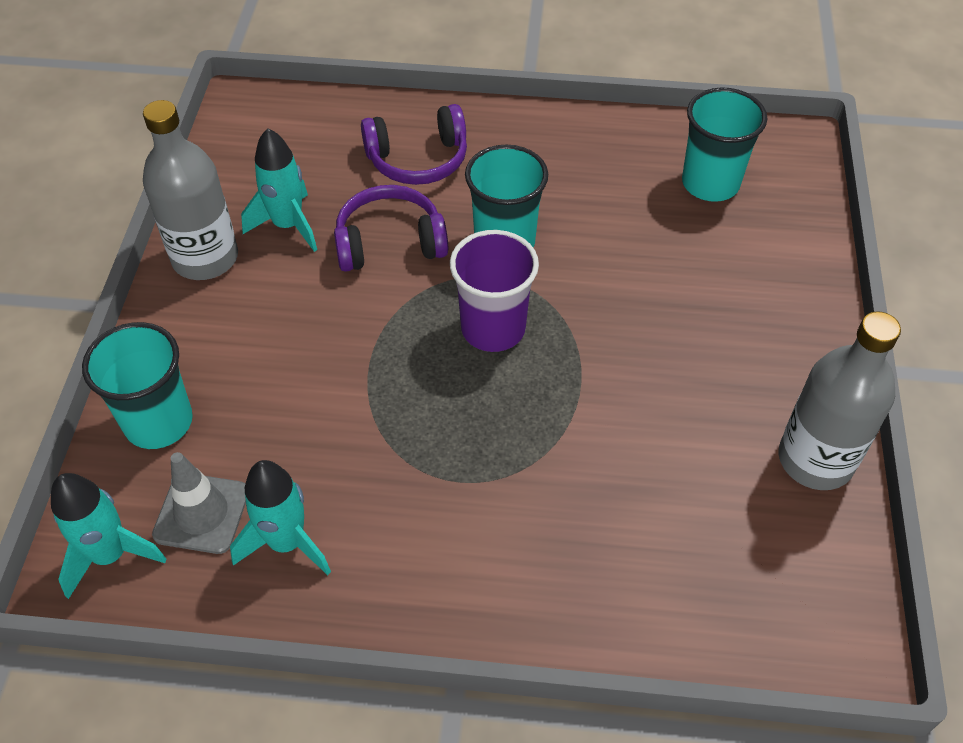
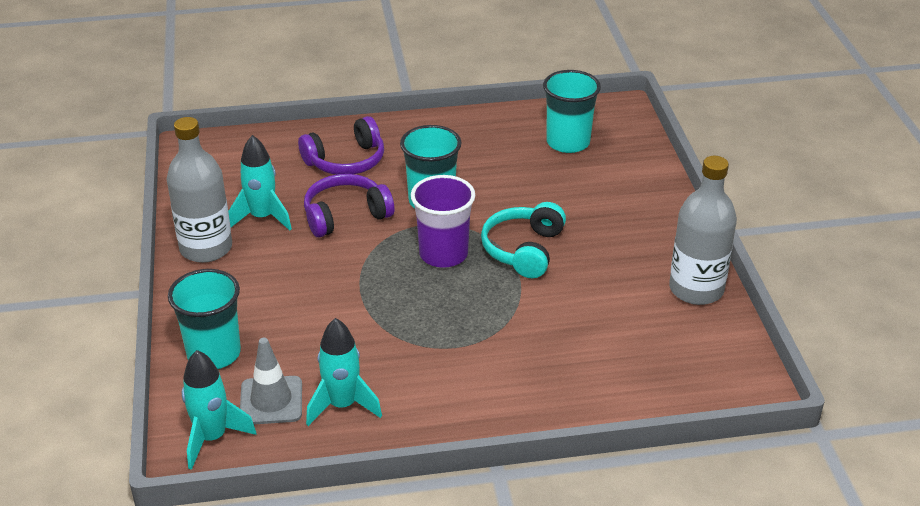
camera: 15 degrees left, 15 degrees down
none -> turquoise headphones [481,202,566,278]

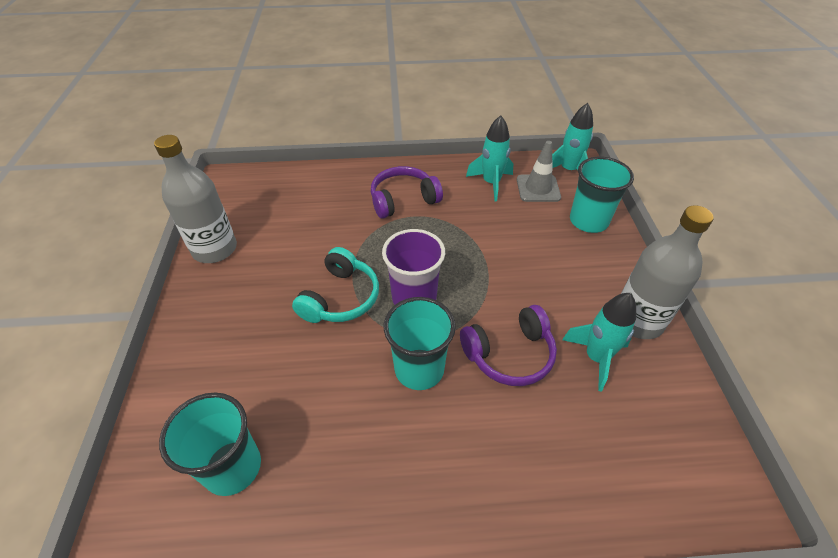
camera: 175 degrees left, 10 degrees up
purple headphones [298,116,384,175] -> purple headphones moved to [371,166,443,219]

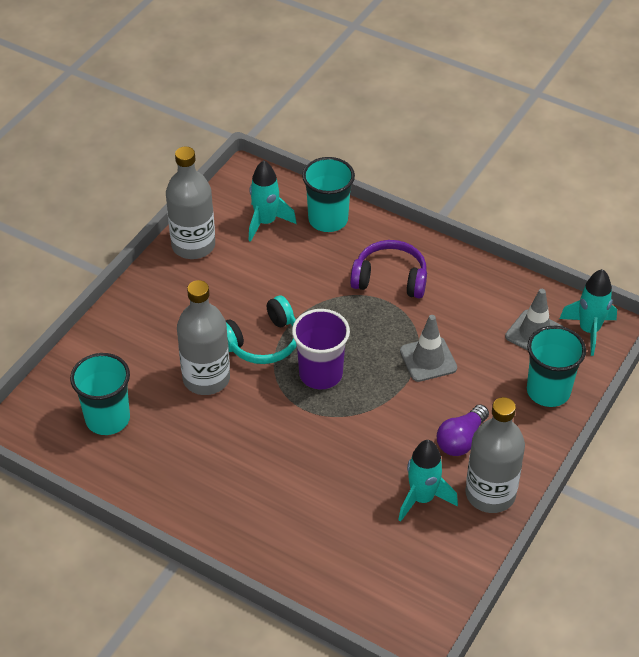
camera: 35 degrees right, 0 degrees up
turquoise cup [384,297,456,390] -> turquoise cup moved to [302,157,355,232]
purple headphones [460,305,557,386] -> none
turquoise rocket [466,115,513,201] -> turquoise rocket moved to [248,160,297,242]
none -> grey bottle [177,280,230,395]
none -> grey traffic cone [400,315,457,382]
none -> purple light bulb [437,404,489,456]

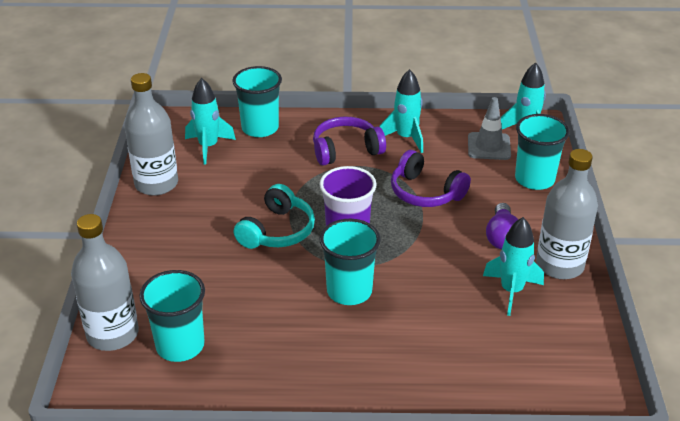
camera: 30 degrees left, 10 degrees down
grey bottle [177,280,230,395] -> grey bottle moved to [71,214,139,351]
grey traffic cone [400,315,457,382] -> purple headphones [391,150,471,207]
none -> turquoise cup [319,219,381,305]
none -> turquoise rocket [380,69,423,153]

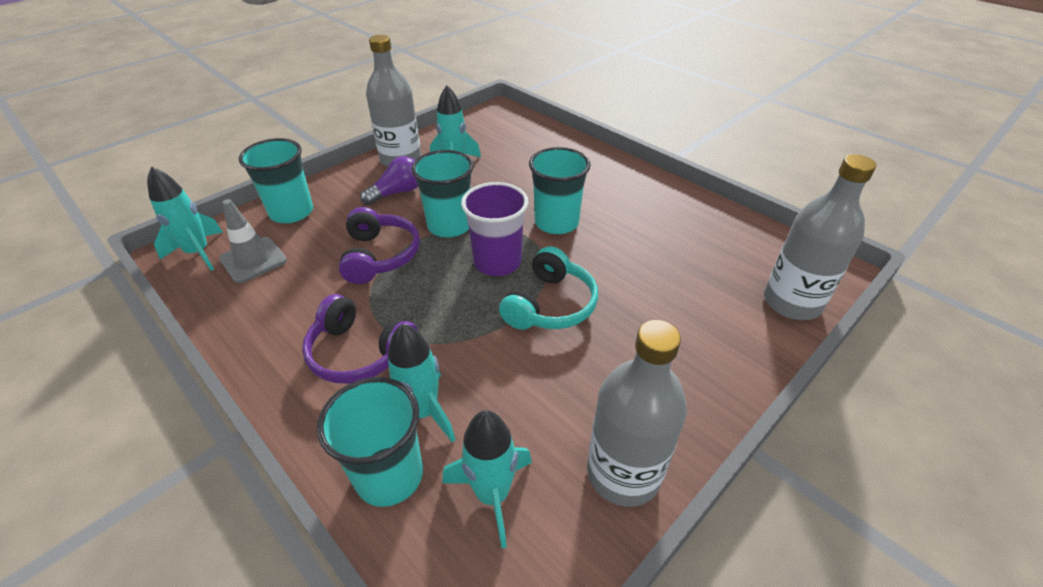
camera: 135 degrees left, 5 degrees up
turquoise cup [139,270,205,362] -> turquoise cup moved to [411,150,474,237]
turquoise headphones [233,184,315,249] -> turquoise headphones turned 135 degrees clockwise [499,246,598,330]
turquoise rocket [380,69,423,153] -> turquoise rocket moved to [388,324,456,443]

